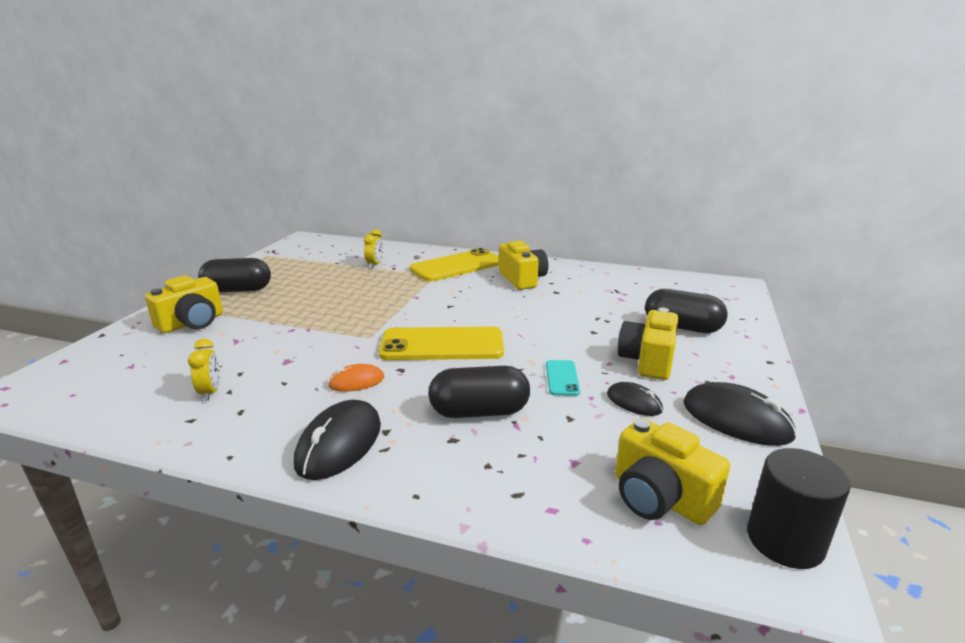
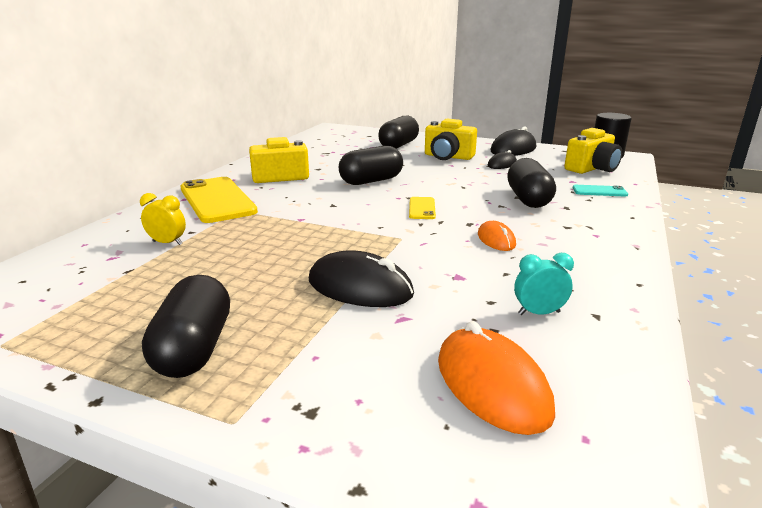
camera: 85 degrees left, 0 degrees up
yellow camera [145,275,223,333] -> none
yellow clock [188,339,220,401] -> turquoise clock [514,253,574,315]
black mouse [294,400,381,480] -> black mouse moved to [309,250,414,307]
yellow phone [379,327,504,360] -> yellow phone [409,197,436,219], size x0.46
turquoise phone [546,360,580,396] -> turquoise phone moved to [573,185,628,196]
none -> black capsule [339,146,403,185]
none -> orange mouse [438,321,555,435]

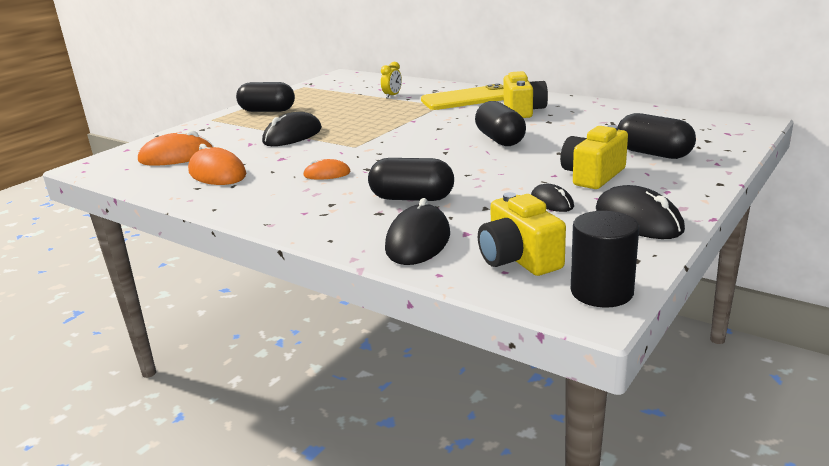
camera: 105 degrees right, 0 degrees up
yellow phone [409,197,436,219] -> none
turquoise clock [514,253,574,315] -> orange mouse [188,144,246,185]
turquoise phone [573,185,628,196] -> black mouse [385,198,450,265]

